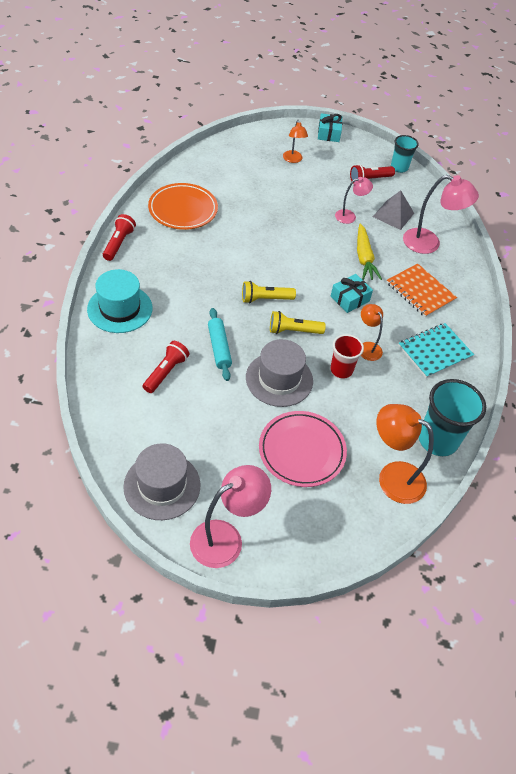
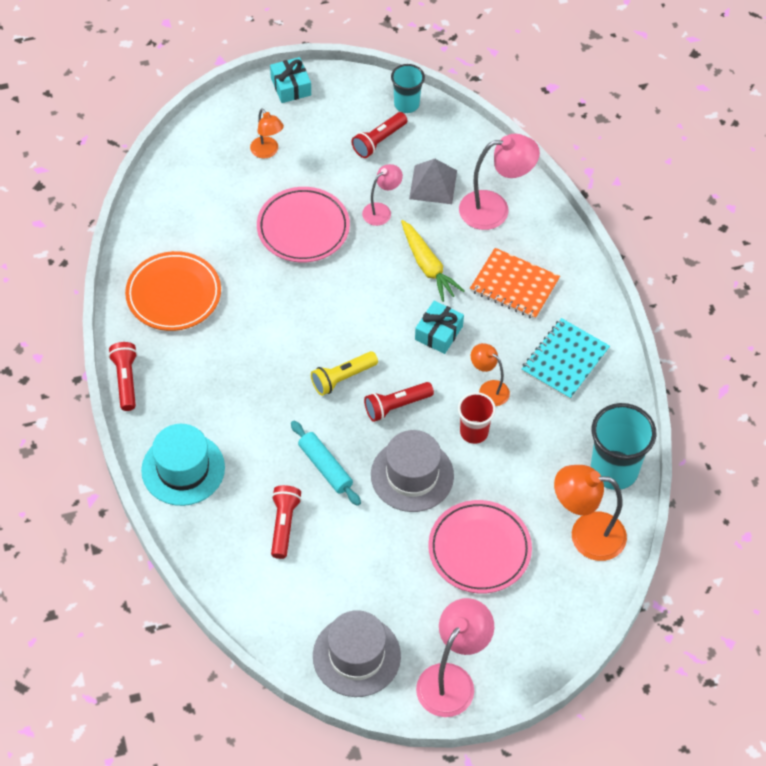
camera: 20 degrees left, 5 degrees up
yellow flashlight [270,311,326,334] -> red flashlight [364,382,434,422]
none -> pink plate [257,187,350,263]

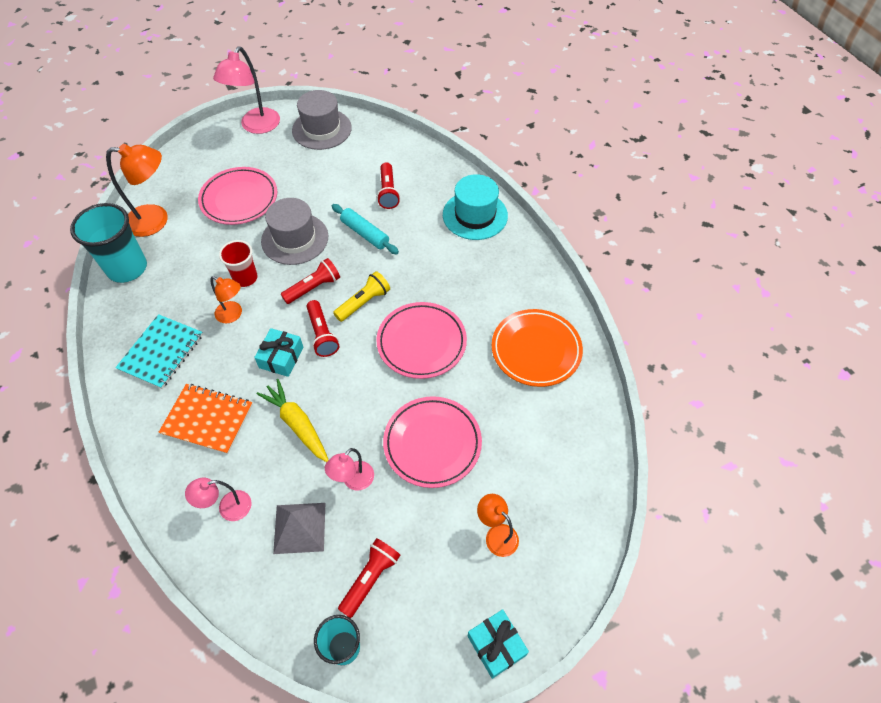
camera: 170 degrees right, 0 degrees up
red flashlight [108,342,137,411] -> red flashlight moved to [306,300,339,357]
pink lamp [459,134,540,230] -> pink lamp [185,478,252,521], size x0.58
none -> pink plate [377,302,467,379]

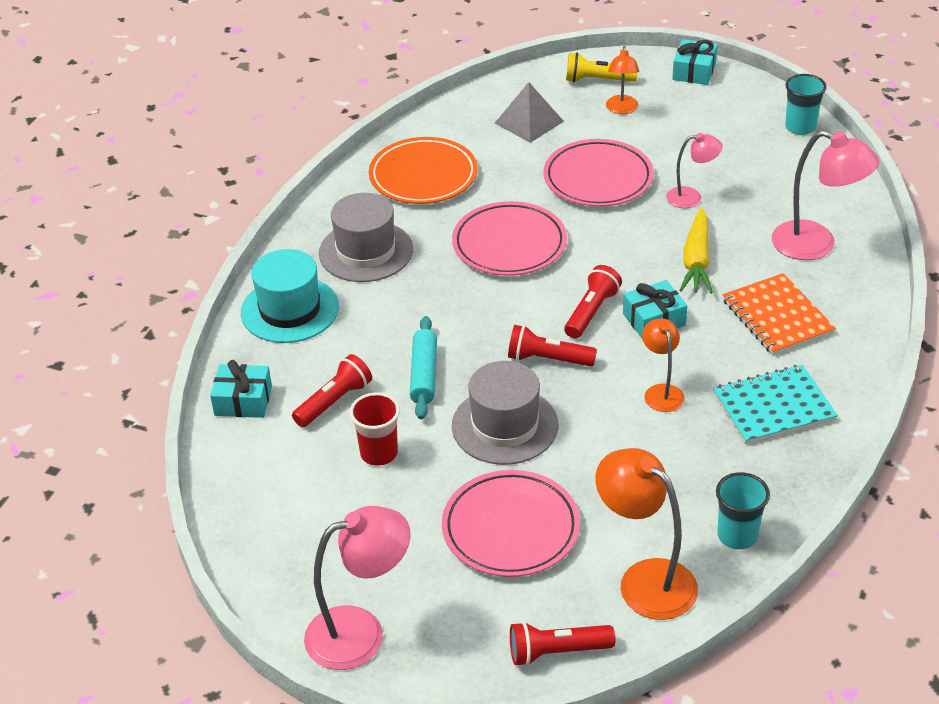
camera: 130 degrees left, 15 degrees down
turquoise cup [70,203,147,283] -> turquoise cup [716,472,770,549], size x0.60
pink lamp [185,478,252,521] -> pink lamp [772,130,879,260], size x1.73
red cup [219,240,258,287] -> red cup moved to [350,393,400,466]
grey pyramid [273,503,325,554] -> grey pyramid moved to [495,82,564,143]
grey hat [292,90,352,150] -> grey hat moved to [319,193,413,282]
yellow flashlight [333,271,390,322] -> yellow flashlight moved to [566,52,638,83]
red flashlight [338,538,400,618] -> red flashlight moved to [510,621,616,666]
none -> turquoise gift [210,360,272,418]

